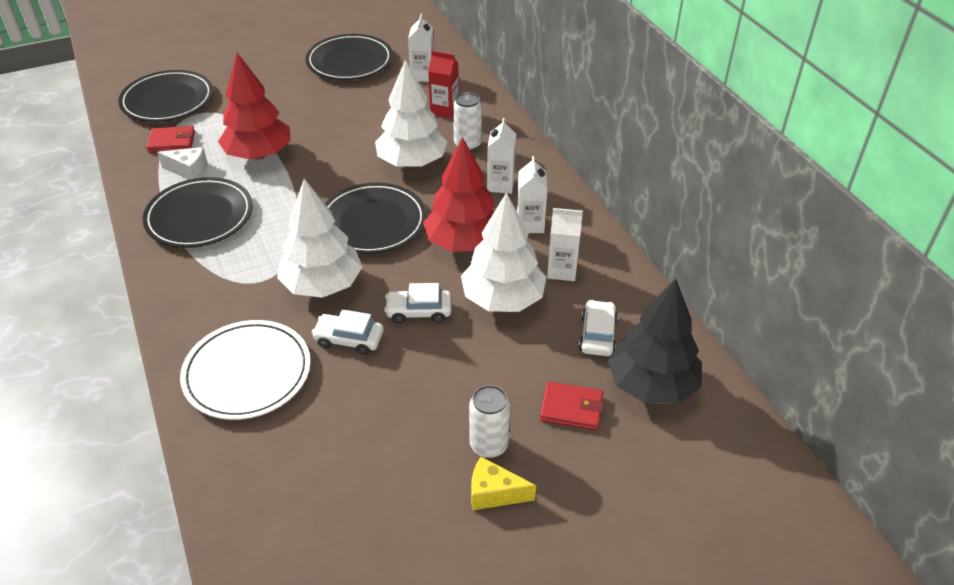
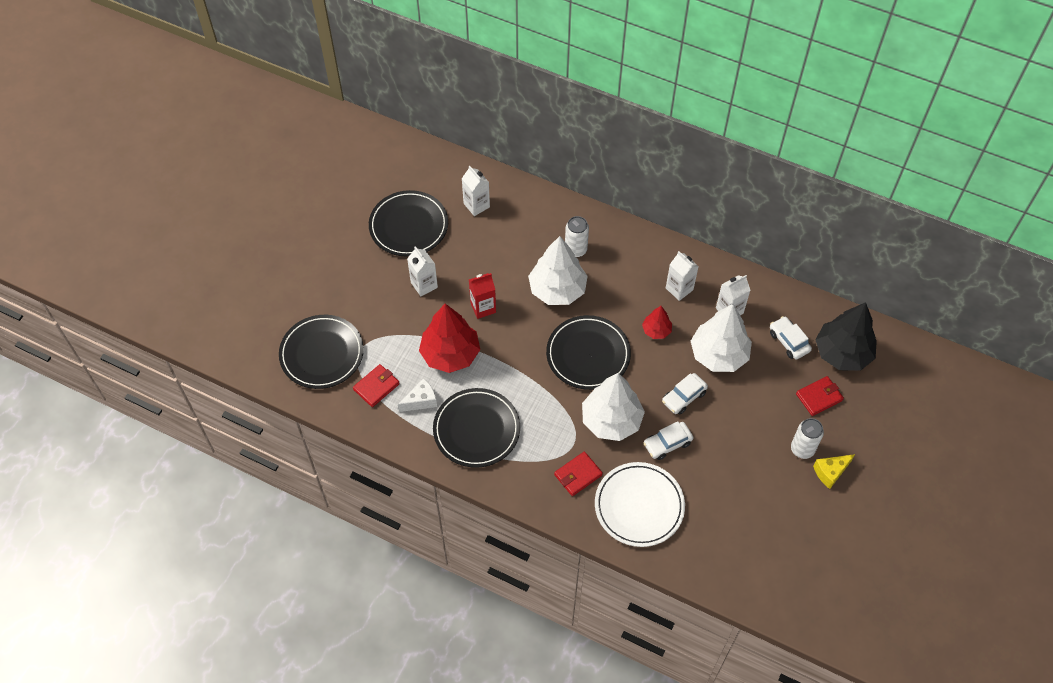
camera: 40 degrees left, 15 degrees up
red tree [423,137,495,252] -> red tree [642,306,672,339], size x0.50
red carton [428,51,459,118] -> red carton moved to [469,273,496,319]
white carton [487,118,516,194] -> white carton moved to [407,246,438,296]
none -> red wallet [554,452,603,496]

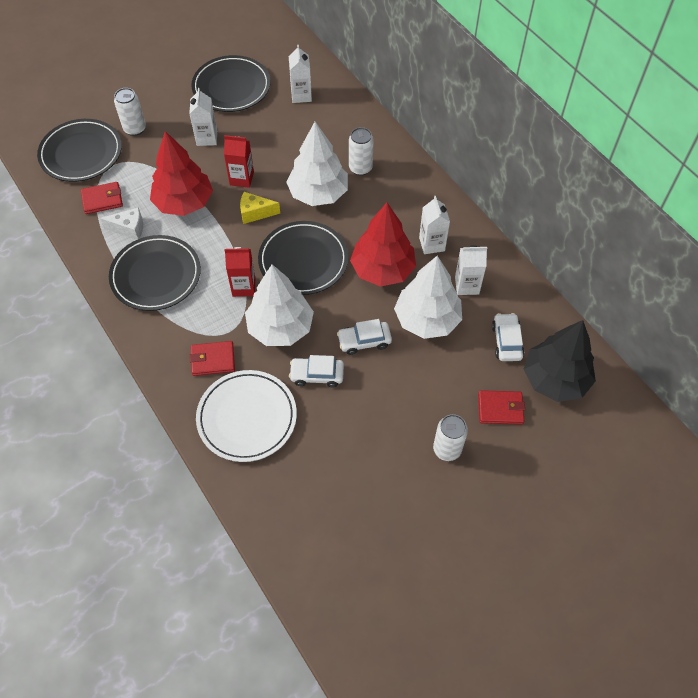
camera: 30 degrees right, 0 degrees up
red tree [642,306,672,339] -> red tree [350,203,416,287], size x1.99
yellow cheese [813,454,855,489] -> yellow cheese moved to [240,192,280,224]
none -> white can [114,88,146,136]
none -> red carton [225,247,255,297]

